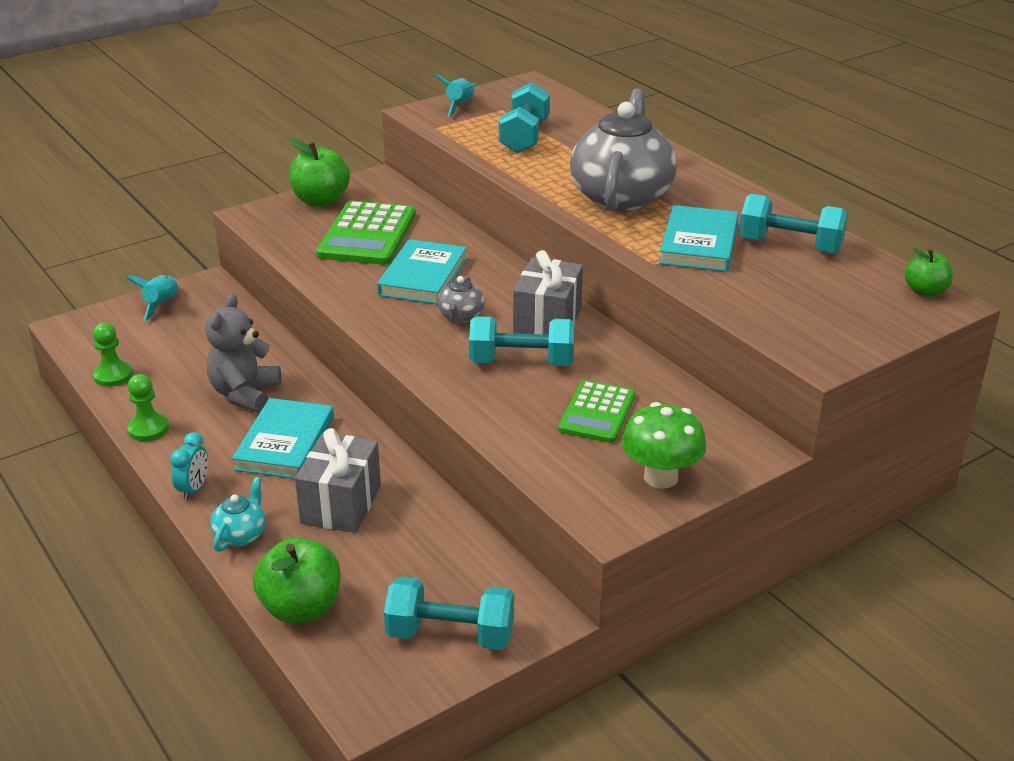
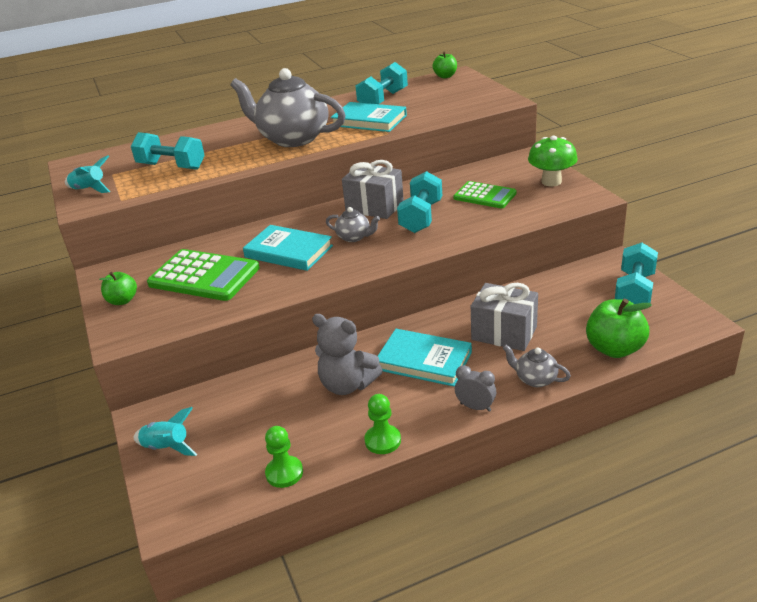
camera: 75 degrees left, 0 degrees up
turquoise clock [170,432,208,500] -> grey clock [455,365,496,412]
turquoise teapot [210,477,266,552] -> grey teapot [503,345,571,387]
green apple [289,138,350,207] -> green apple [99,272,137,305], size x0.61

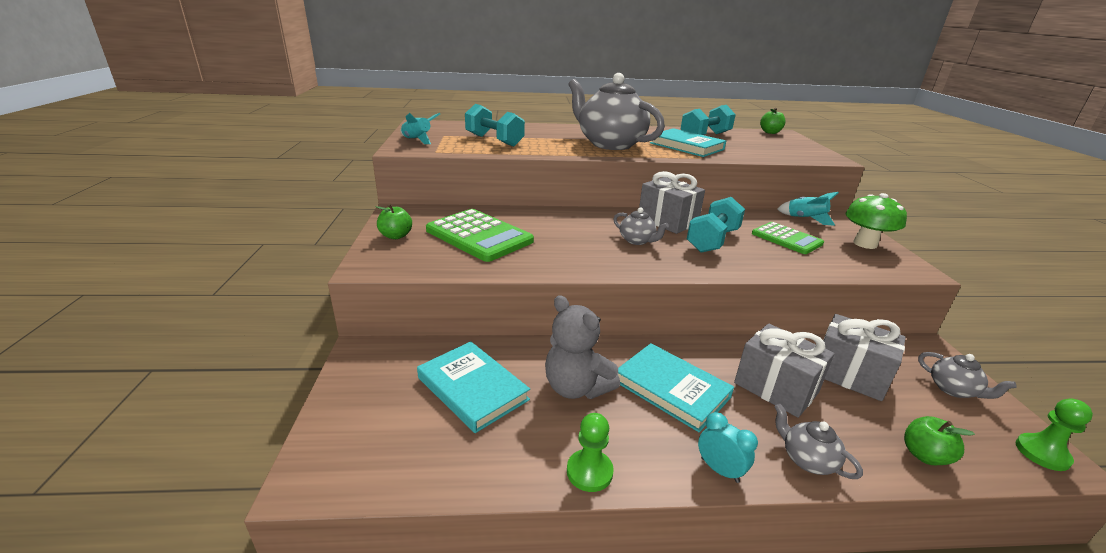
camera: 15 degrees right, 5 degrees down
turquoise rocket [133,407,197,456] -> turquoise rocket moved to [777,192,839,226]
turquoise book [243,225,333,271] -> turquoise book moved to [417,341,530,433]
green pawn [265,426,303,488] -> green pawn moved to [1015,398,1093,471]
grey clock [455,365,496,412] -> turquoise clock [698,412,758,483]
green apple [586,299,652,358] -> green apple [904,416,975,465], size x0.61
turquoise dumbbell [615,242,658,304] -> grey teapot [918,352,1017,399]
none -> grey gift [823,314,906,401]

